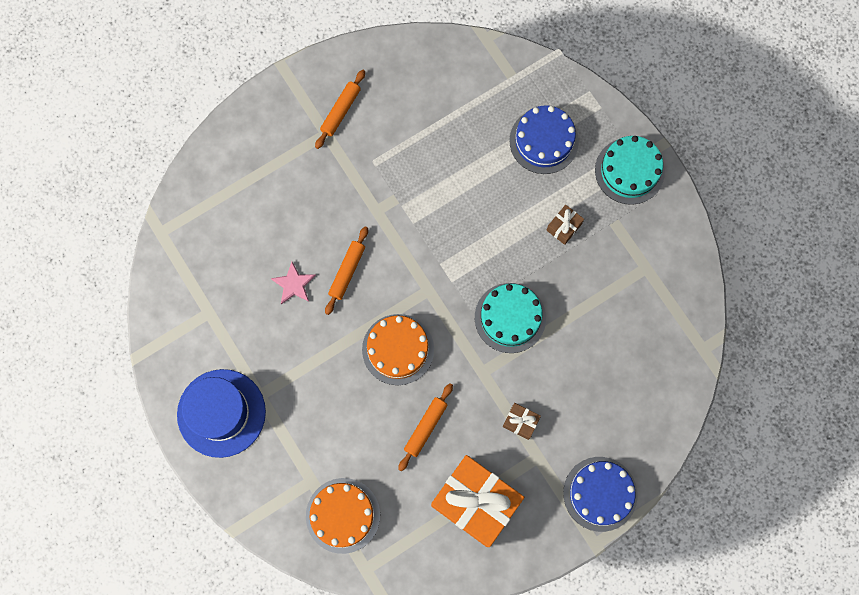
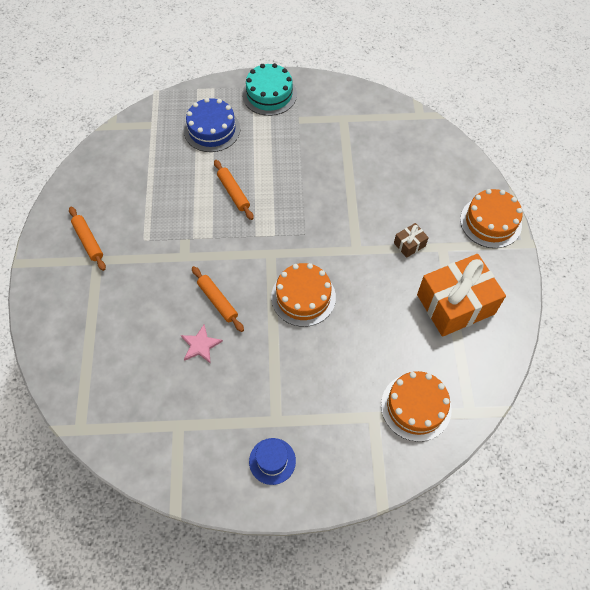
camera: 60 degrees left, 15 degrees down
blue hat [177,369,266,458] -> blue hat [249,438,296,485], size x0.53
orange rolling pin [398,383,453,472] -> orange rolling pin moved to [214,160,254,220]
turquoise cake [475,283,546,353] -> none
brown gift [546,205,584,245] -> none
blue cake [563,457,638,532] -> orange cake [460,189,523,248]

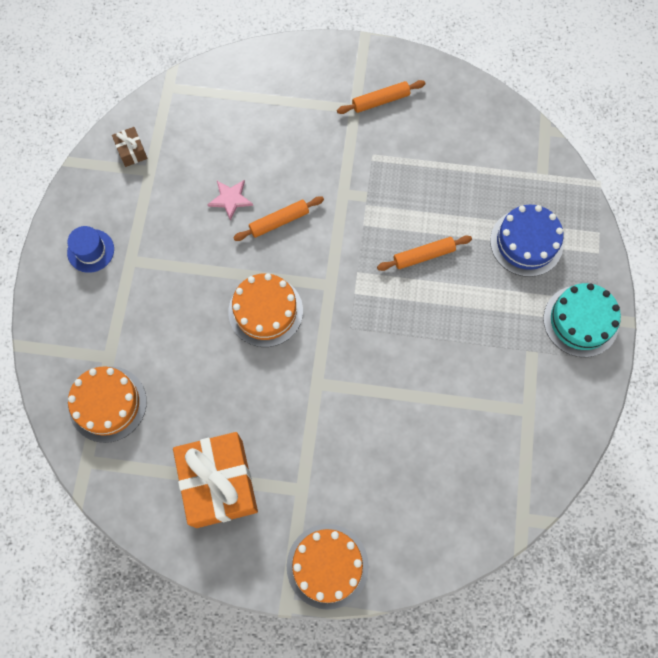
camera: 100 degrees right, 10 degrees up
brown gift [394,223,429,258] -> brown gift moved to [112,127,148,167]

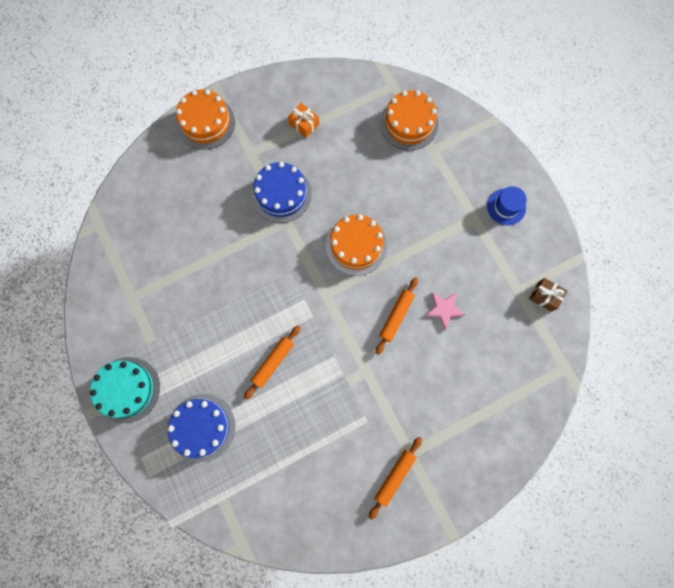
camera: 145 degrees right, 5 degrees up
orange gift [173,432,258,528] -> orange gift [288,103,319,138], size x0.43
none -> blue cake [251,162,312,223]

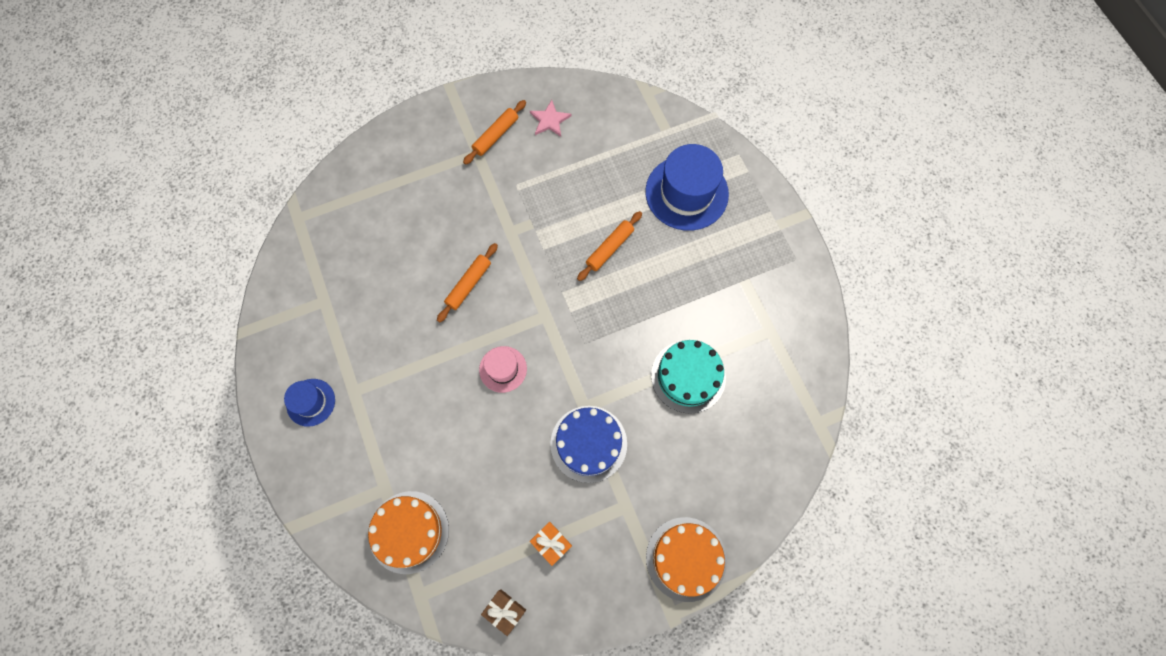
camera: 175 degrees left, 5 degrees down
turquoise cake [90,357,160,423] -> turquoise cake moved to [651,340,726,414]
blue cake [168,394,235,462] -> blue hat [645,144,729,231]
orange cake [326,215,387,276] -> pink hat [479,346,527,393]
pink star [425,293,465,330] -> pink star moved to [530,100,571,137]
brown gift [529,278,567,312] -> brown gift moved to [481,589,526,636]

